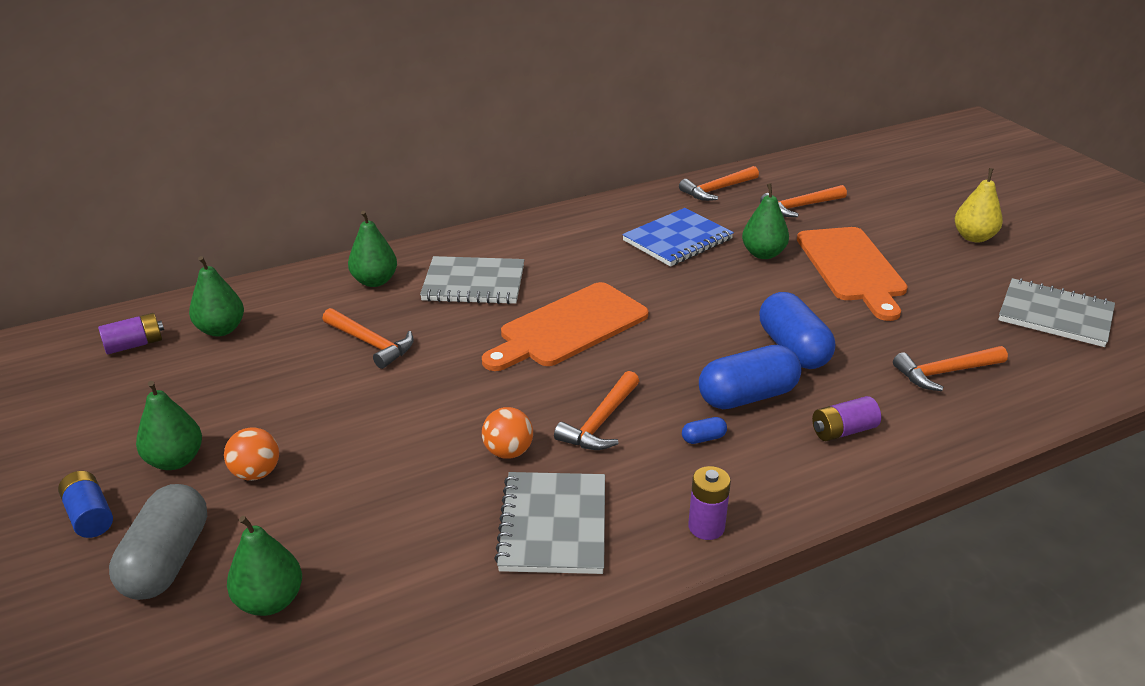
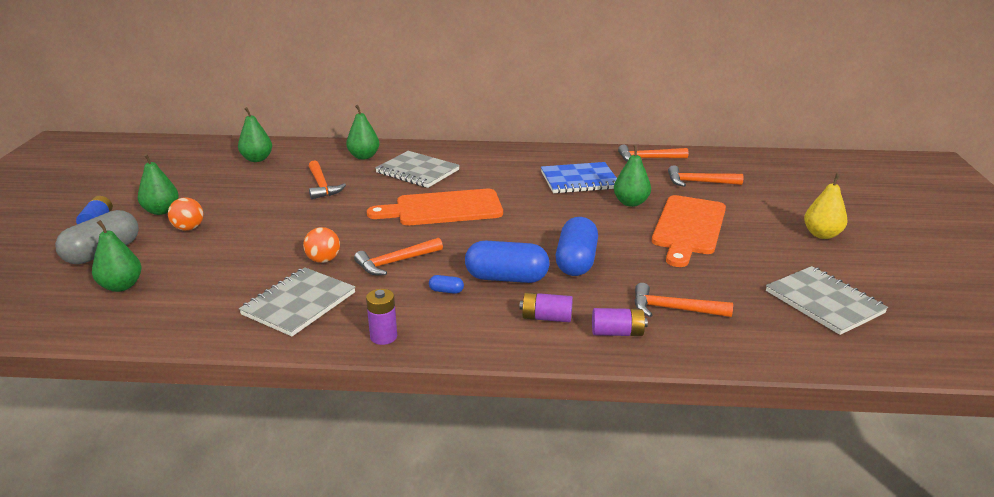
camera: 30 degrees right, 5 degrees down
purple battery [98,313,164,354] -> purple battery moved to [592,308,648,336]

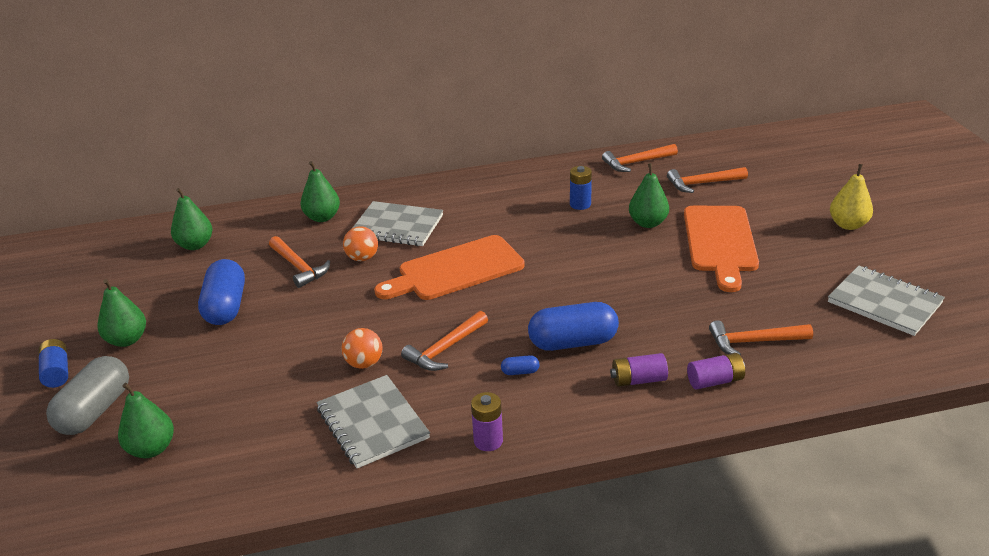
camera: 15 degrees left, 5 degrees up
orange ball [168,198,203,231] -> orange ball moved to [343,226,378,261]
grey notebook [239,267,355,336] -> grey notebook turned 45 degrees counterclockwise [317,375,430,468]
blue notebook [541,162,617,194] -> blue battery [570,166,592,210]
blue capsule [556,217,598,276] -> blue capsule moved to [198,259,245,325]

